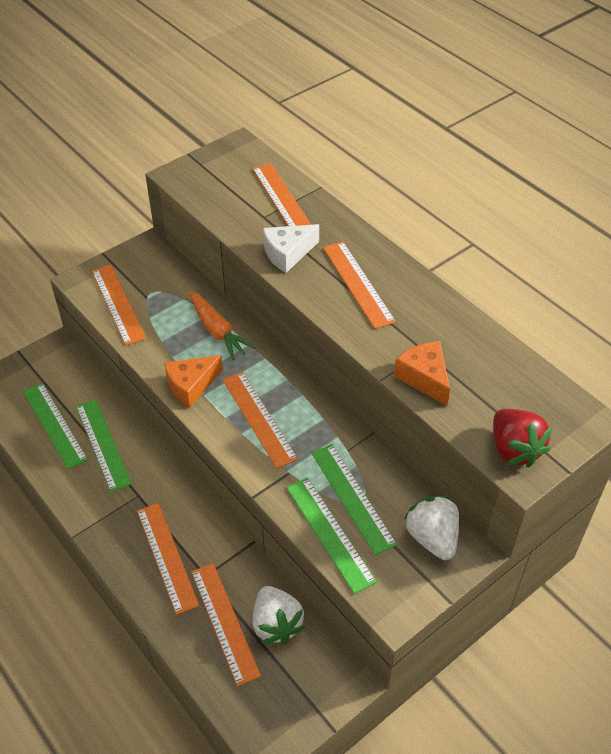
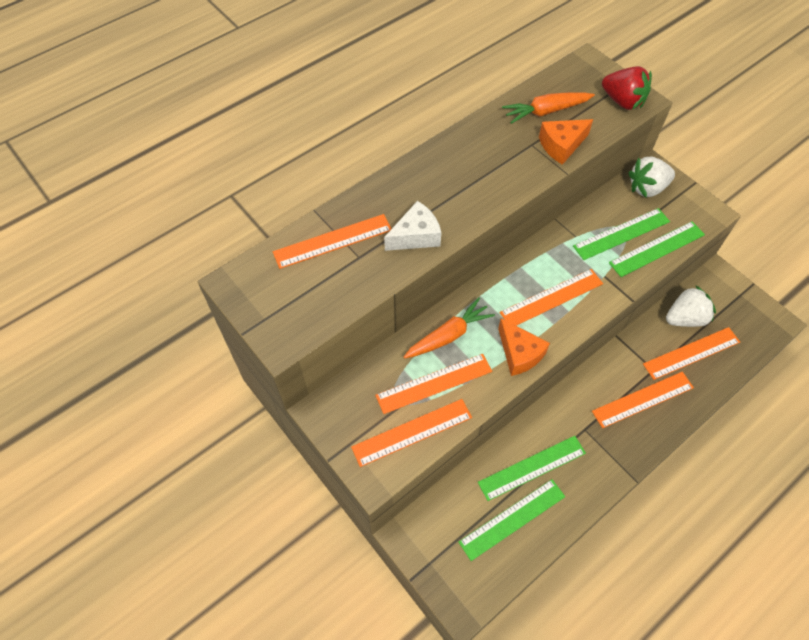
camera: 90 degrees left, 10 degrees up
white cheese [263,224,319,273] -> white cheese turned 90 degrees counterclockwise [384,201,441,251]
orange ruler [323,241,396,329] -> orange ruler moved to [375,354,492,414]
red strawberry [493,409,552,468] -> red strawberry turned 60 degrees clockwise [602,66,652,110]
none -> orange carrot [502,92,595,124]

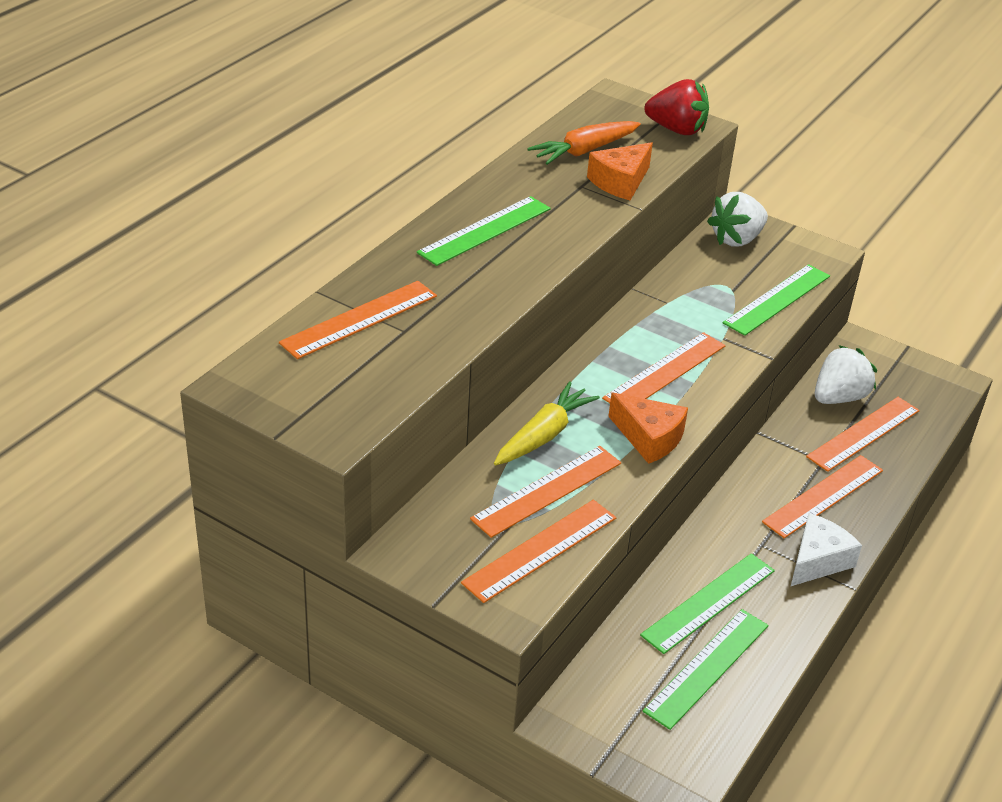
camera: 20 degrees left, 20 degrees down
white cheese [384,201,441,251] -> white cheese moved to [790,513,862,587]
orange carrot [404,298,495,359] -> yellow carrot [494,381,600,466]
green ruler [573,208,670,260] -> green ruler moved to [417,196,551,266]

